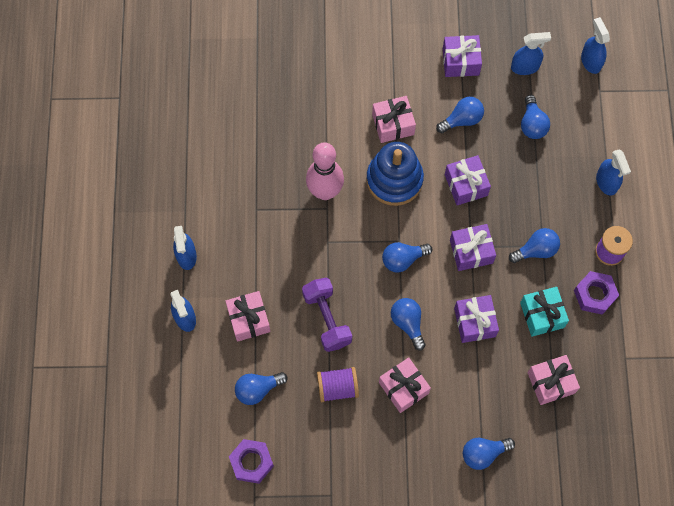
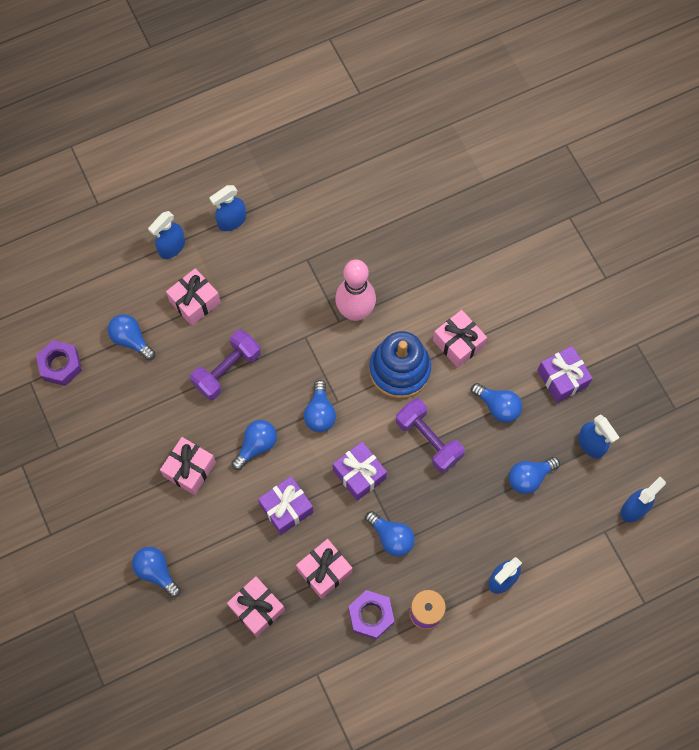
camera: 65 degrees right, 0 degrees up
purple spool [317,367,359,402] -> none
blue light bulb [382,242,432,273] -> blue light bulb turned 135 degrees counterclockwise [304,380,336,432]
purple gift [445,155,491,205] -> purple dumbbell [396,398,465,473]
turquoise gift [520,287,569,337] -> pink gift [296,539,352,599]

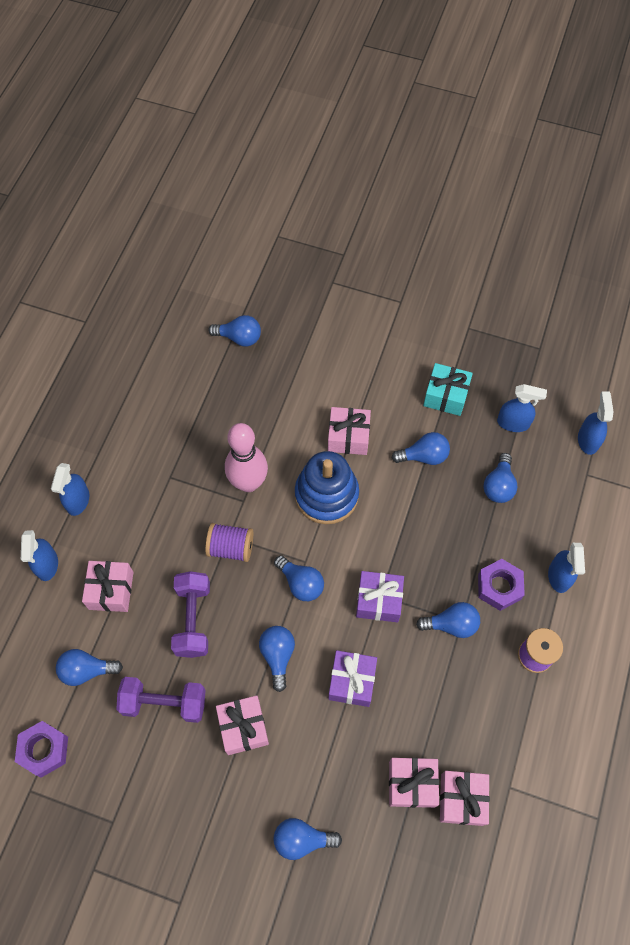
camera: 45 degrees left, 5 degrees down
pink gift [296,539,352,599] -> pink gift moved to [440,771,490,826]
purple nut [349,590,394,640] -> purple nut moved to [478,559,525,611]
purple dumbbell [396,398,465,473] -> purple dumbbell moved to [116,677,205,723]
purple gift [537,346,593,403] -> turquoise gift [423,363,473,416]
none -> purple spool [205,523,253,562]
none -> blue light bulb [208,315,261,346]

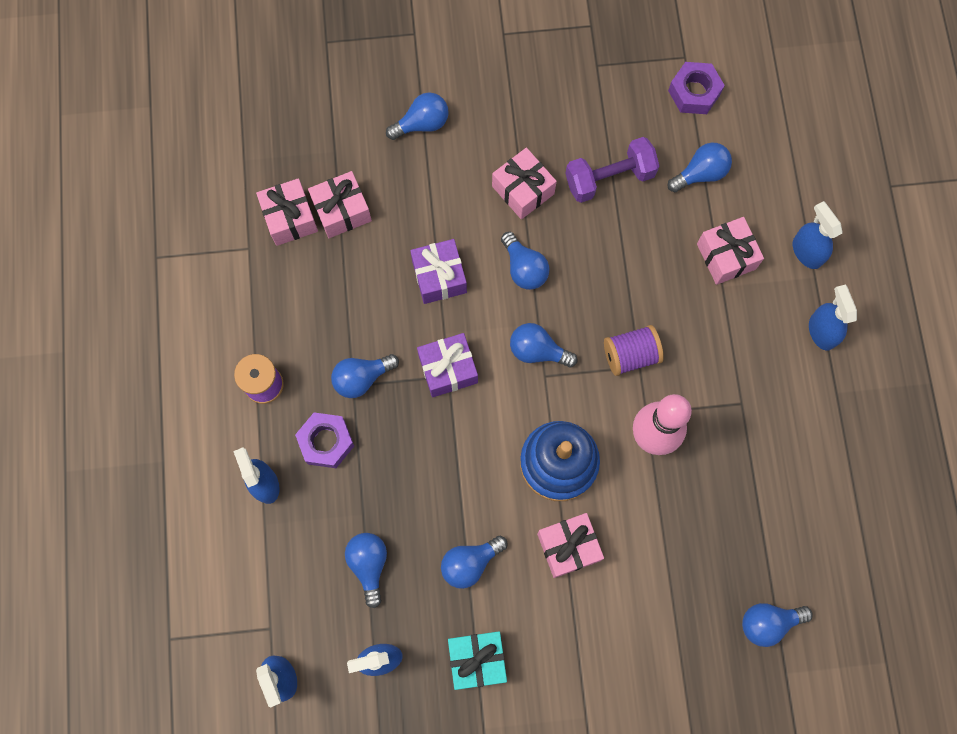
camera: 155 degrees right, 10 degrees up
purple dumbbell [171,571,210,658] -> none

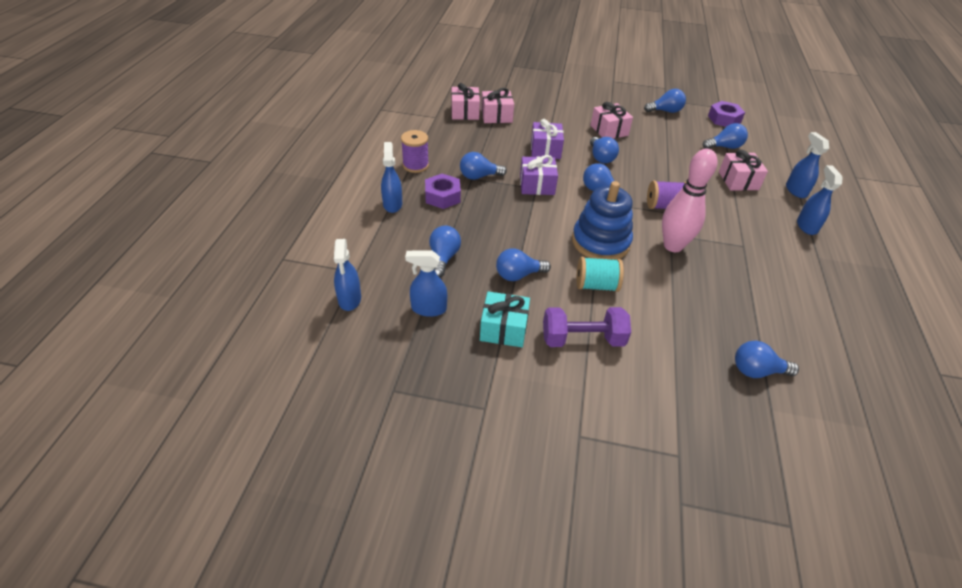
camera: 15 degrees right, 30 degrees down
blue light bulb [386,92,449,140] -> blue light bulb moved to [644,89,686,113]
pink gift [537,513,604,578] -> turquoise spool [576,257,624,292]
purple dumbbell [565,137,659,203] -> purple dumbbell moved to [543,307,631,347]

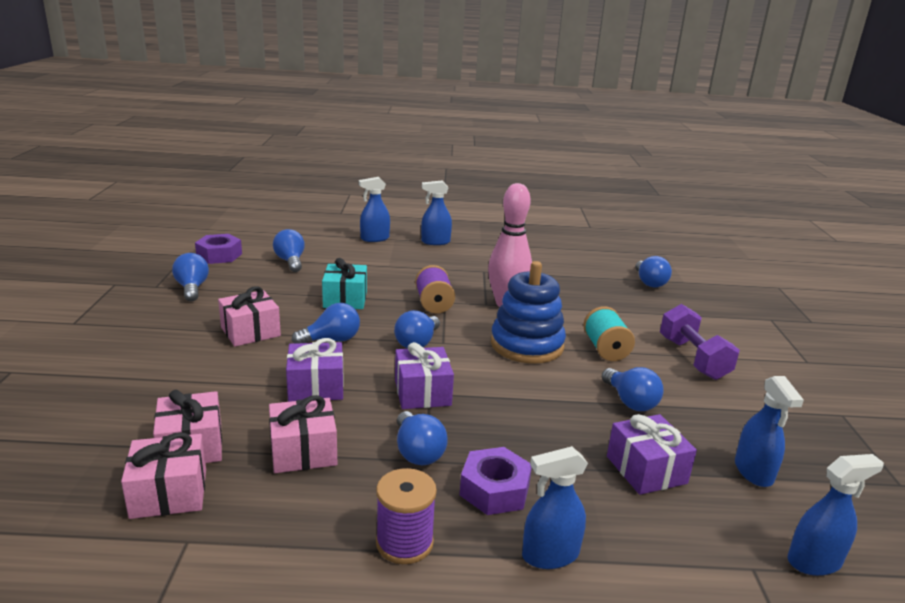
camera: 100 degrees left, 20 degrees down
blue light bulb [429,226,461,277] -> purple gift [607,414,697,495]
turquoise gift [480,291,530,347] -> turquoise gift moved to [322,258,367,309]
pink gift [719,150,768,191] -> pink gift moved to [269,395,337,473]

